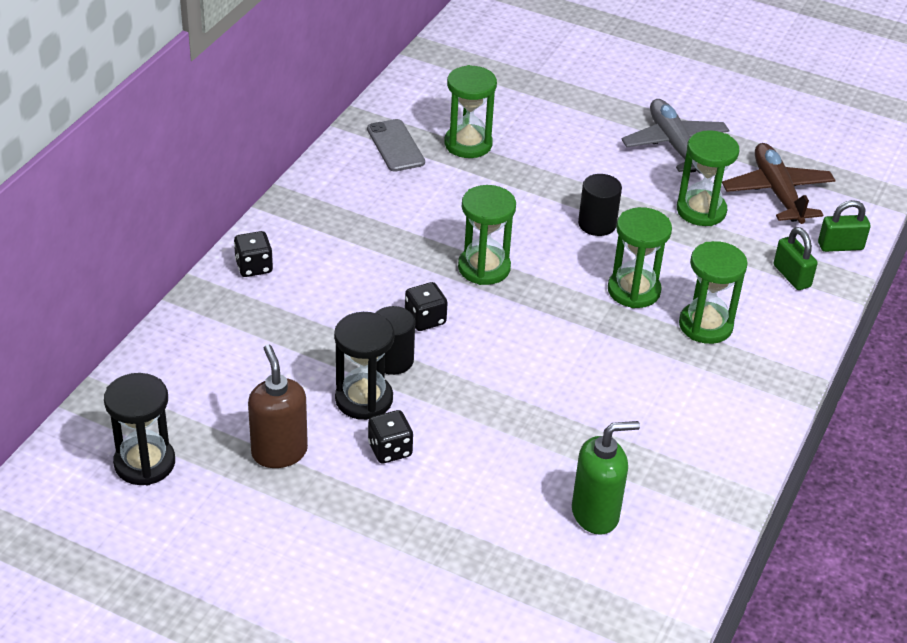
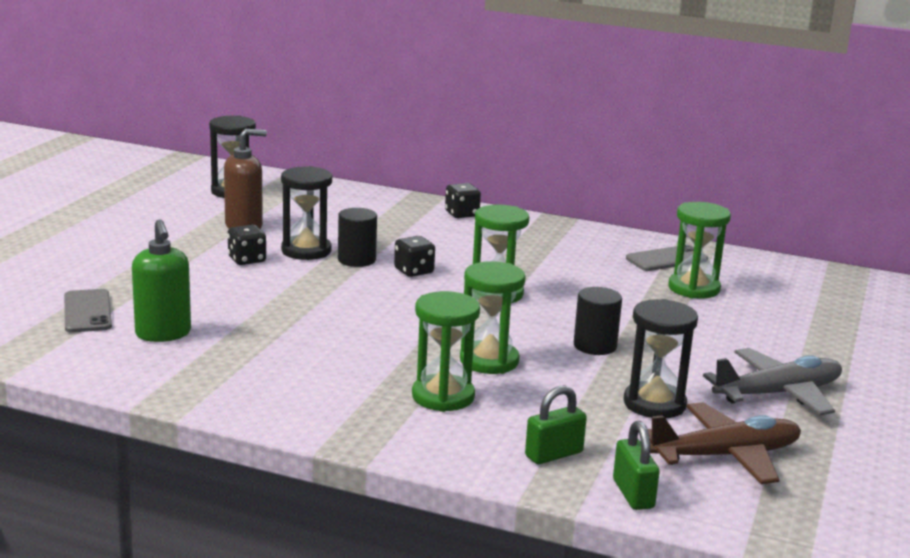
camera: 85 degrees right, 20 degrees down
green hourglass [677,130,739,226] -> black hourglass [624,299,698,418]
none -> grey phone [64,289,112,332]

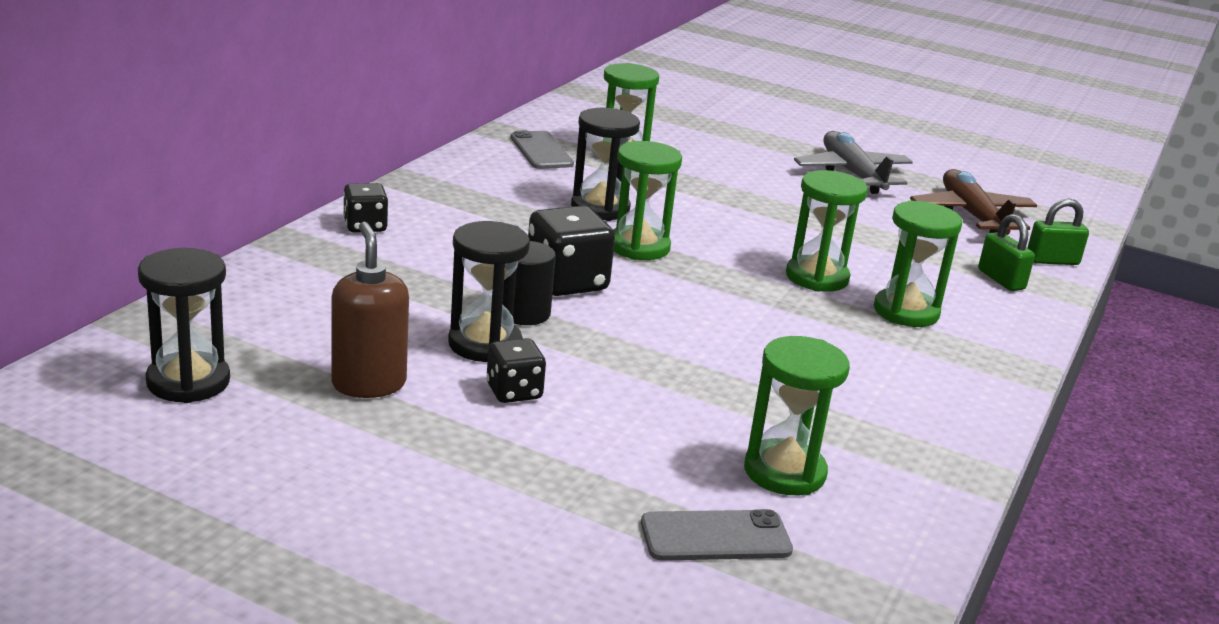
camera: 85 degrees left, 5 degrees up
green soap dispenser [132,219,191,342] -> green hourglass [744,336,850,495]
black dice [394,236,435,277] -> black dice [528,206,615,296], size x1.66
black cylinder [574,287,622,355] -> none
black hourglass [624,299,698,418] -> black hourglass moved to [571,108,640,221]

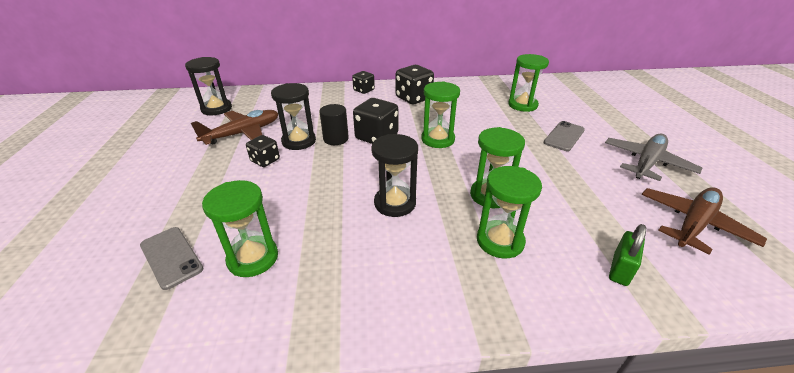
camera: 60 degrees right, 10 degrees up
brown soap dispenser [331,222,409,398] -> brown plane [191,110,278,145]
grey phone [510,131,574,169] -> grey phone moved to [544,121,585,151]
black hourglass [571,108,640,221] -> black hourglass moved to [371,134,418,217]
green padlock [1027,199,1089,265] -> none
none -> black dice [396,65,434,104]

